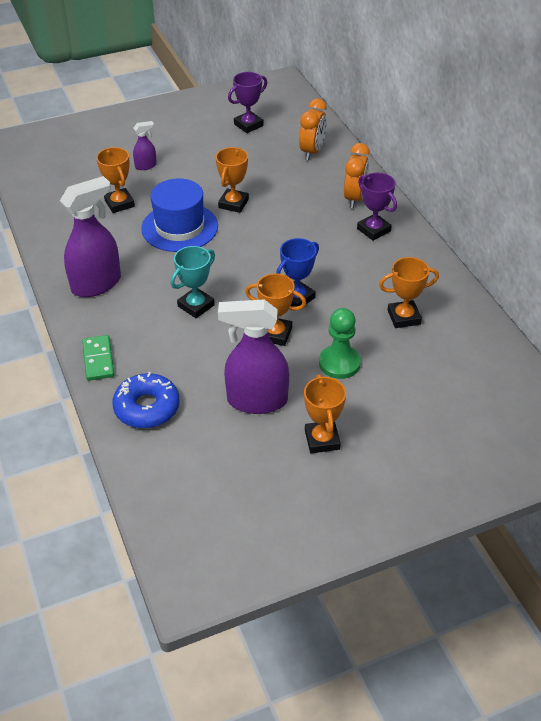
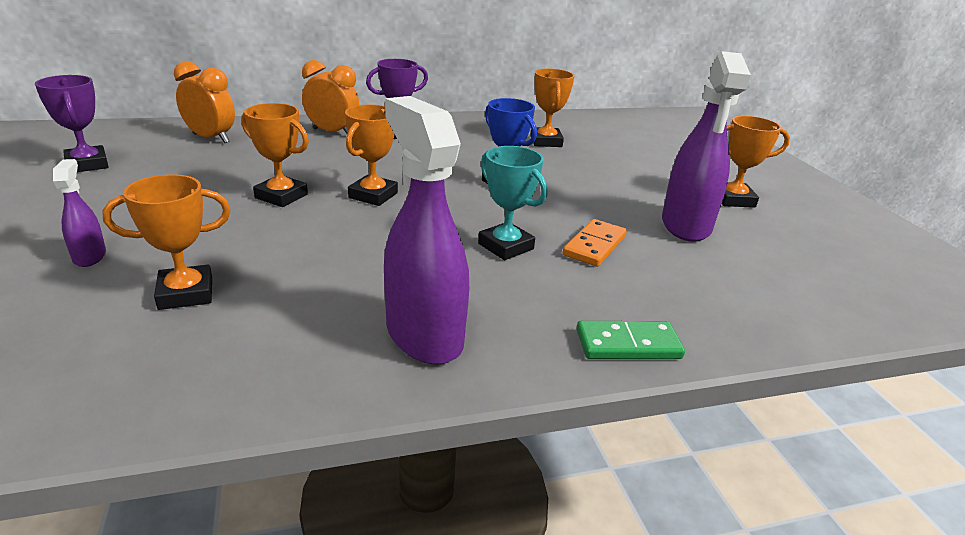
camera: 85 degrees left, 15 degrees down
blue donut [112,372,180,428] -> none
blue hat [141,178,218,252] -> none
orange trophy [245,273,306,346] -> orange trophy moved to [345,104,398,206]
green pawn [319,308,361,379] -> none
none -> orange domino [563,219,627,267]

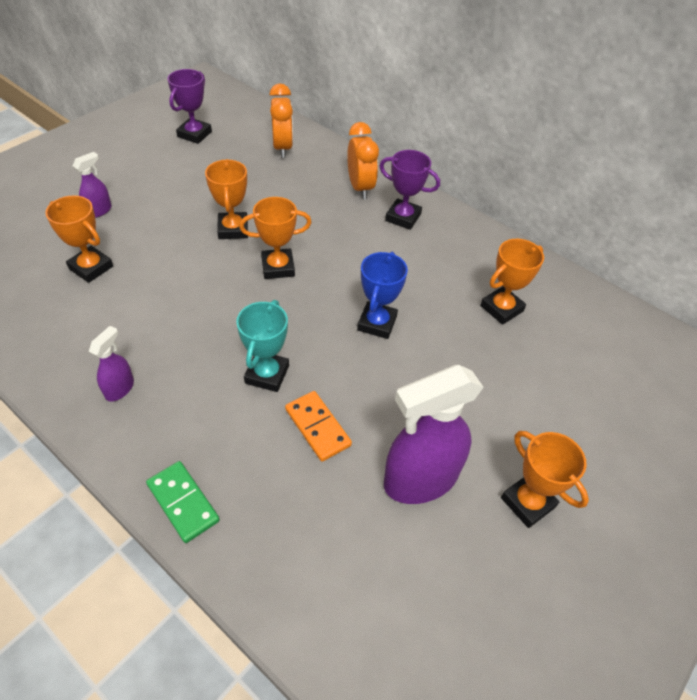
camera: 55 degrees right, 20 degrees up
purple spray bottle [384,96,469,365] -> purple spray bottle [89,326,134,401], size x0.47
orange domino [563,219,627,267] -> orange domino turned 60 degrees clockwise [285,391,352,461]

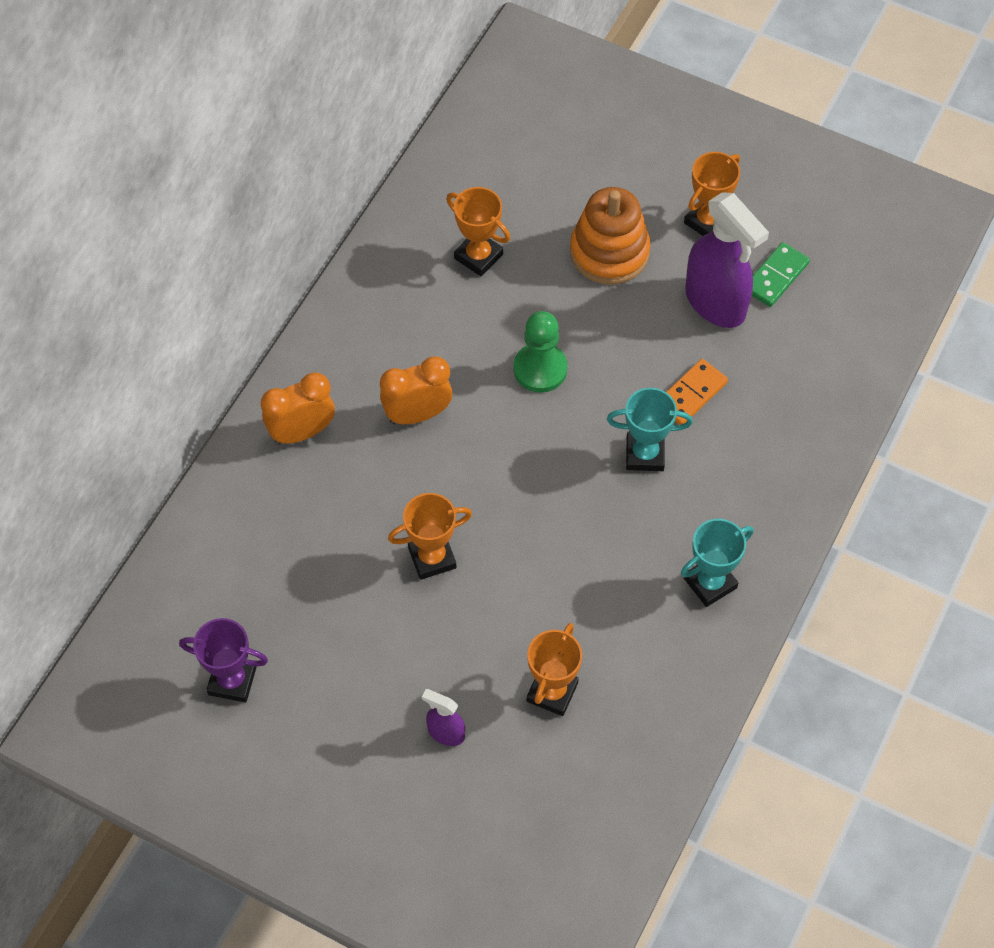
camera: 100 degrees left, 10 degrees up
purple spray bottle [89,326,134,401] -> turquoise trophy [681,519,754,607]
green domino [146,461,220,543] -> green domino moved to [752,242,810,307]
orange trophy [239,197,312,279] -> none
orange clock [270,83,293,158] -> orange clock moved to [380,356,453,424]
blue trophy [357,252,408,339] -> green pawn [514,311,568,393]
purple trophy [380,150,440,230] -> none
none -> orange stacking toy [570,187,651,285]

